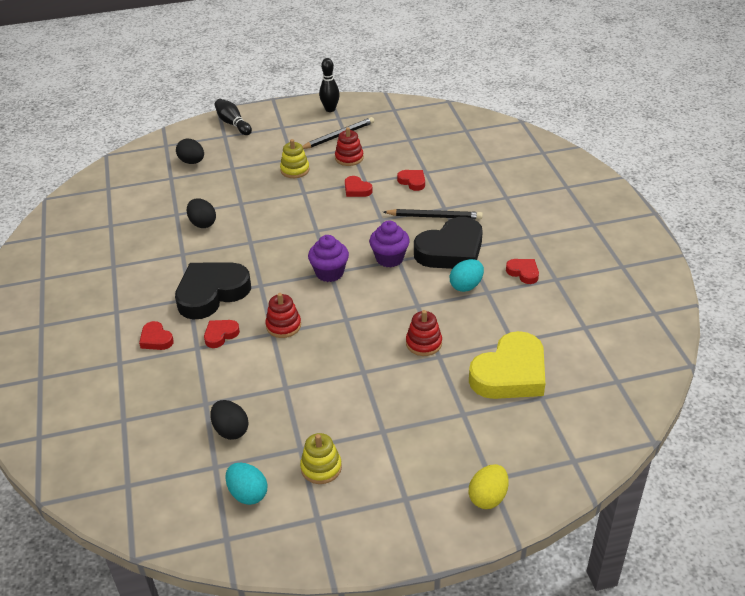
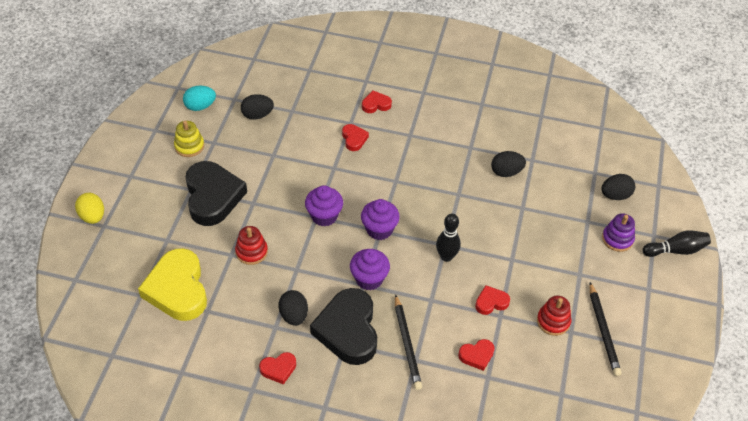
camera: 115 degrees right, 10 degrees up
black heart [175,262,251,320] -> black heart moved to [185,161,247,226]
red stacking toy [265,293,301,338] -> none
yellow stacking toy [280,139,310,178] -> none
black bowling pin [319,58,340,112] -> black bowling pin moved to [436,214,461,262]
black pencil [383,209,483,219] -> black pencil turned 45 degrees counterclockwise [395,294,422,390]
turquoise egg [450,259,484,292] -> black egg [278,290,308,326]
none -> purple cupcake [305,185,343,226]
none -> purple stacking toy [602,213,635,252]

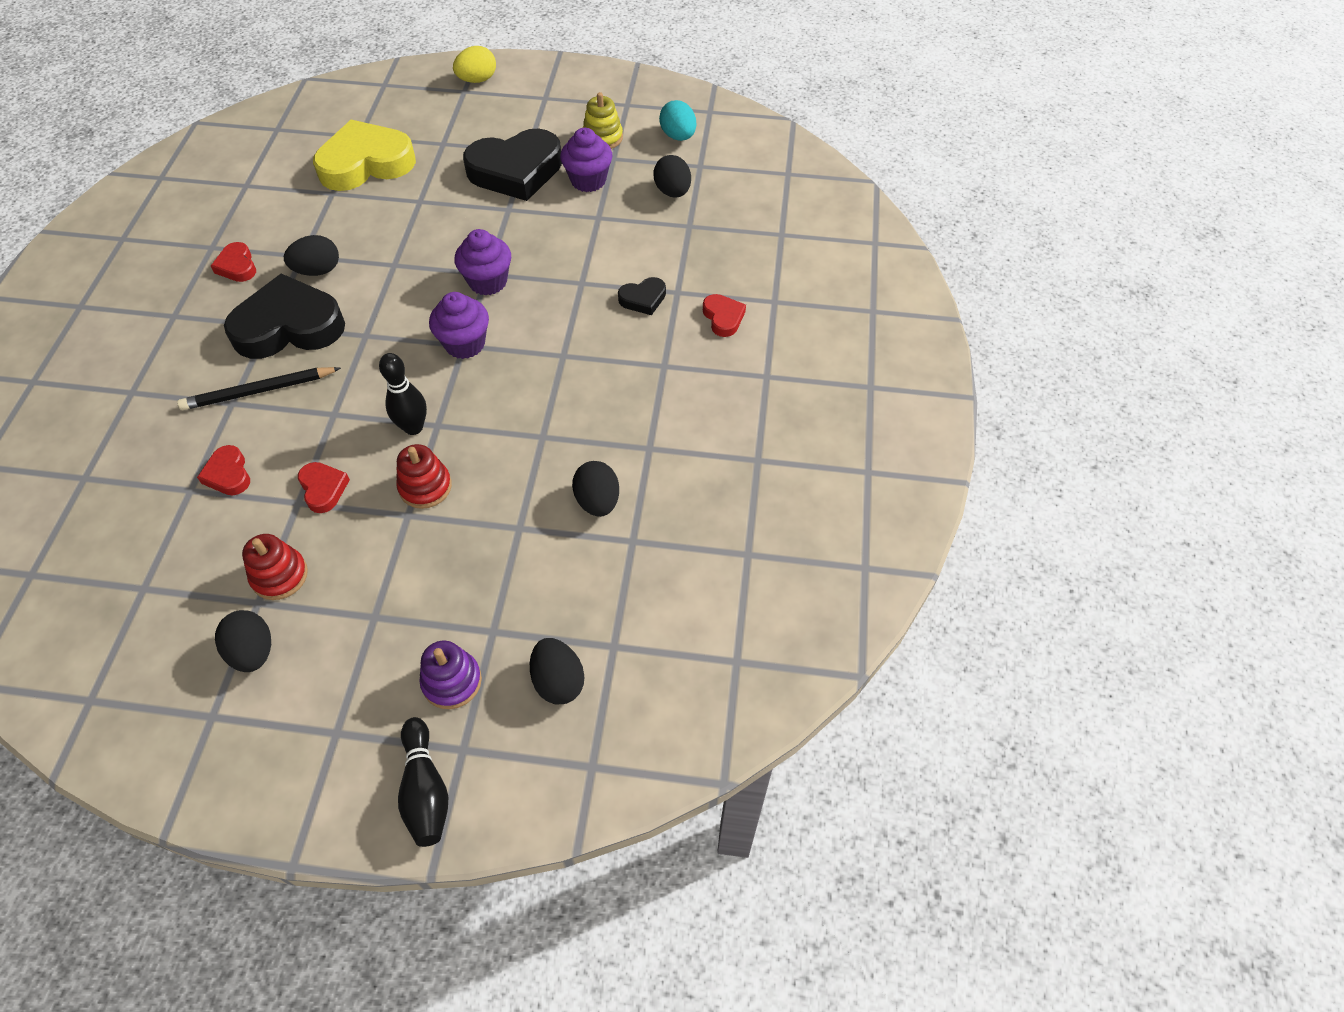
camera: 85 degrees right, 5 degrees up
red stacking toy [235,226,268,265] -> red stacking toy moved to [396,444,452,509]
red heart [342,124,369,151] -> black heart [618,277,666,315]
purple cupcake [350,249,390,290] -> purple cupcake moved to [560,128,612,192]
black pencil [589,282,621,376] -> black egg [215,610,271,672]

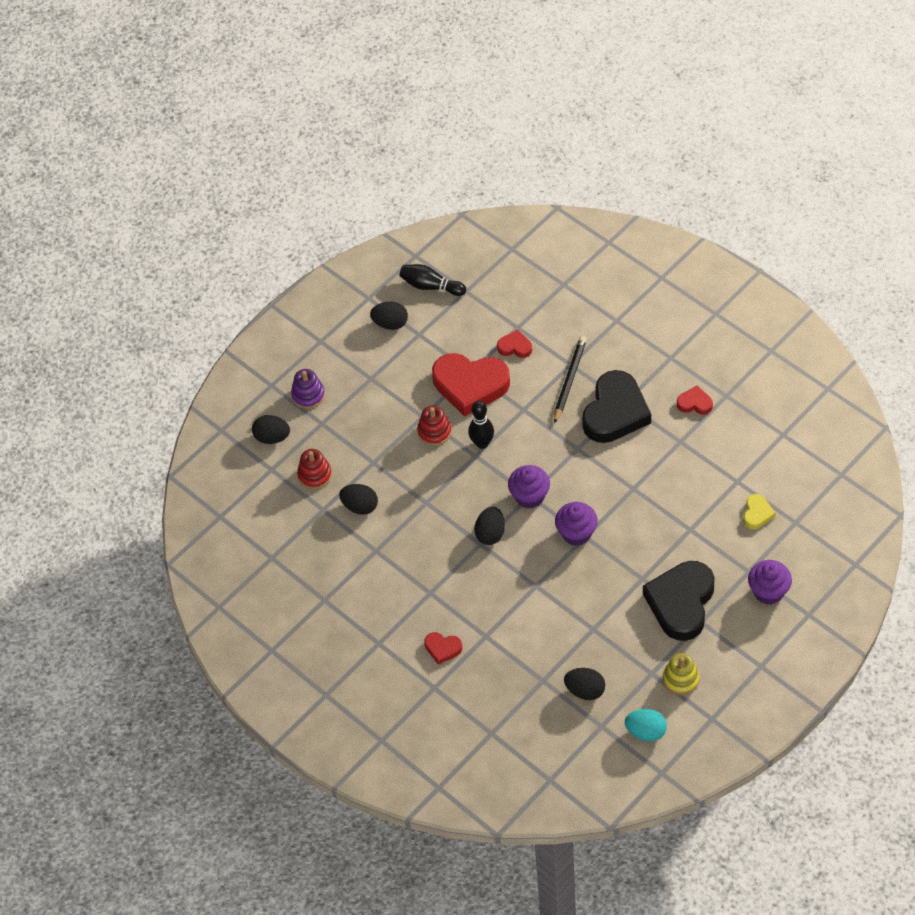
camera: 130 degrees right, 0 degrees up
red stacking toy [242,534,308,600] -> red stacking toy moved to [297,449,332,489]
black egg [284,235,339,276] -> black egg moved to [475,507,505,545]
red heart [298,462,350,513] -> red heart [432,353,510,417], size x2.19
yellow heart [313,120,416,191] -> yellow heart [743,494,775,529], size x0.46
black bowling pin [398,717,448,847] -> black bowling pin moved to [399,264,466,296]
yellow egg [453,46,496,83] -> none
purple cupcake [560,128,612,192] -> purple cupcake moved to [748,560,792,605]
black heart [618,277,666,315] -> none

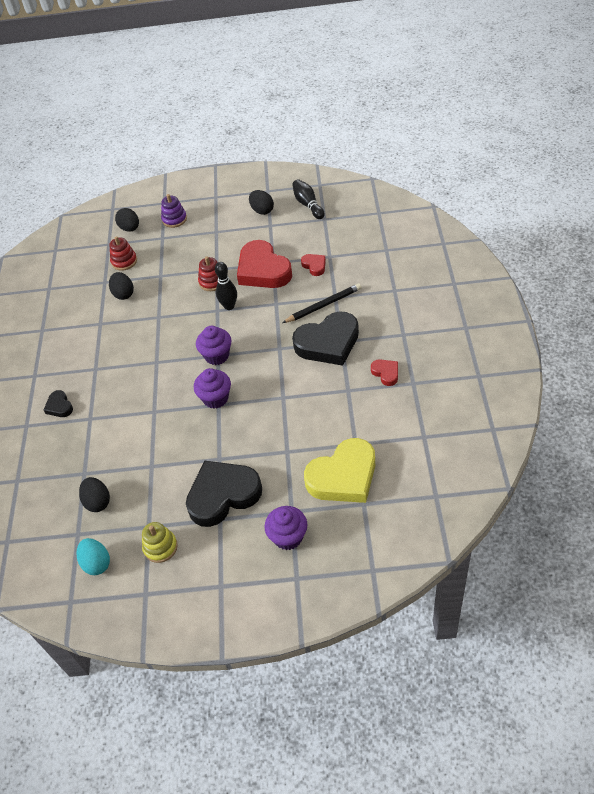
camera: 45 degrees right, 5 degrees down
red heart [424,632,462,665] -> black heart [44,390,73,417]
black egg [475,507,505,545] -> none
yellow heart [743,494,775,529] -> yellow heart [304,438,375,503], size x2.19

